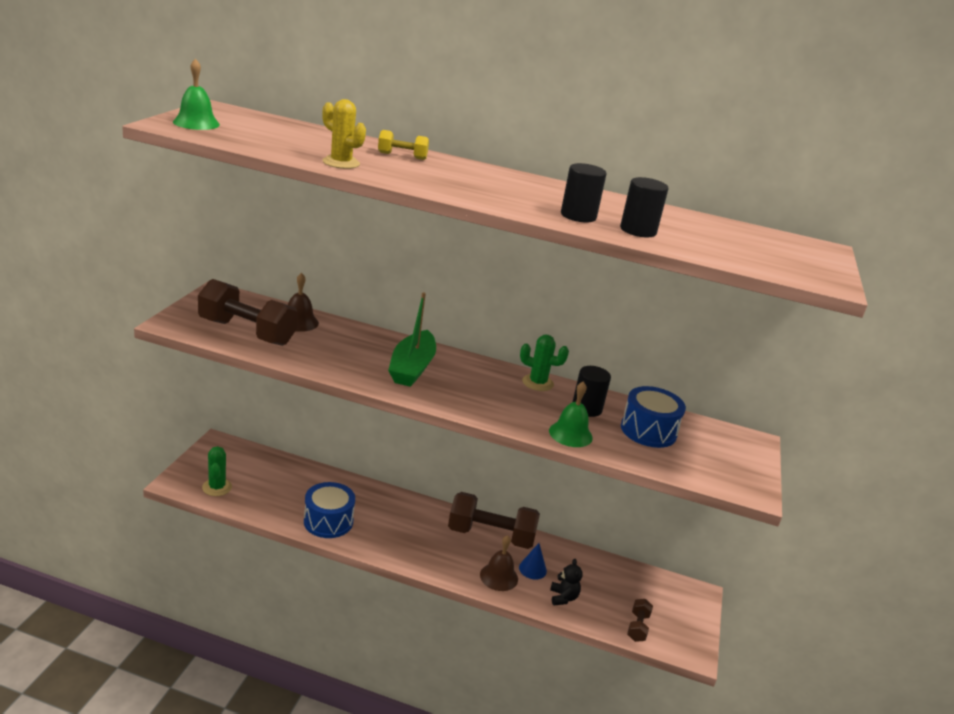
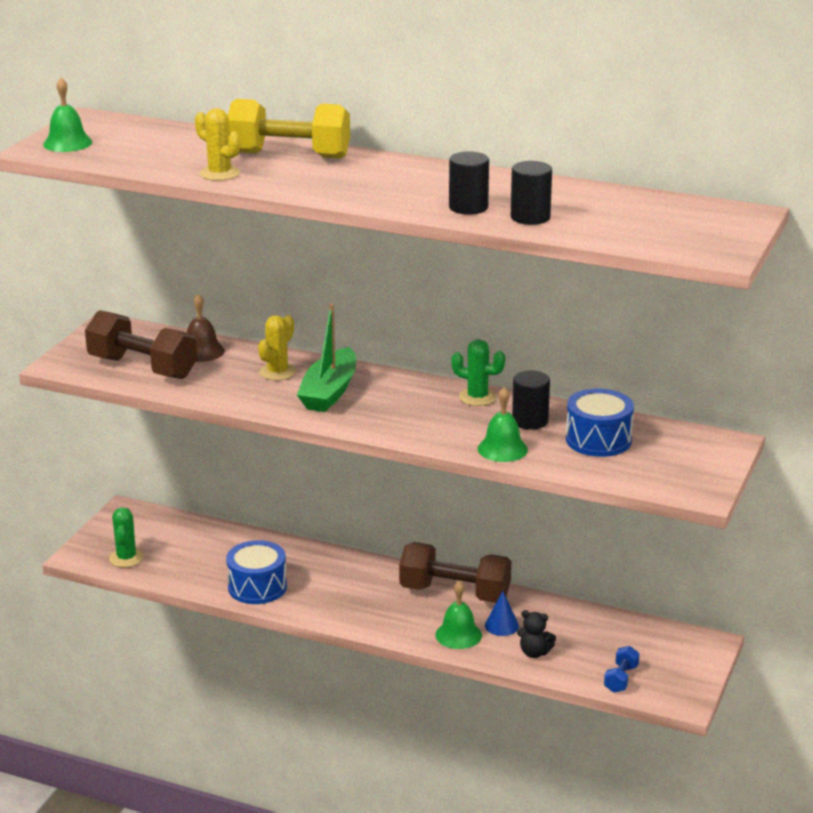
camera: 10 degrees right, 0 degrees up
yellow dumbbell [378,130,429,160] -> yellow dumbbell [228,99,350,159], size x2.17
brown bell [480,535,518,591] -> green bell [435,581,482,649]
black teddy bear [550,559,583,606] -> black teddy bear turned 105 degrees clockwise [517,610,556,658]
brown dumbbell [627,599,653,642] -> blue dumbbell [604,646,640,693]
none -> yellow cactus [258,315,296,381]

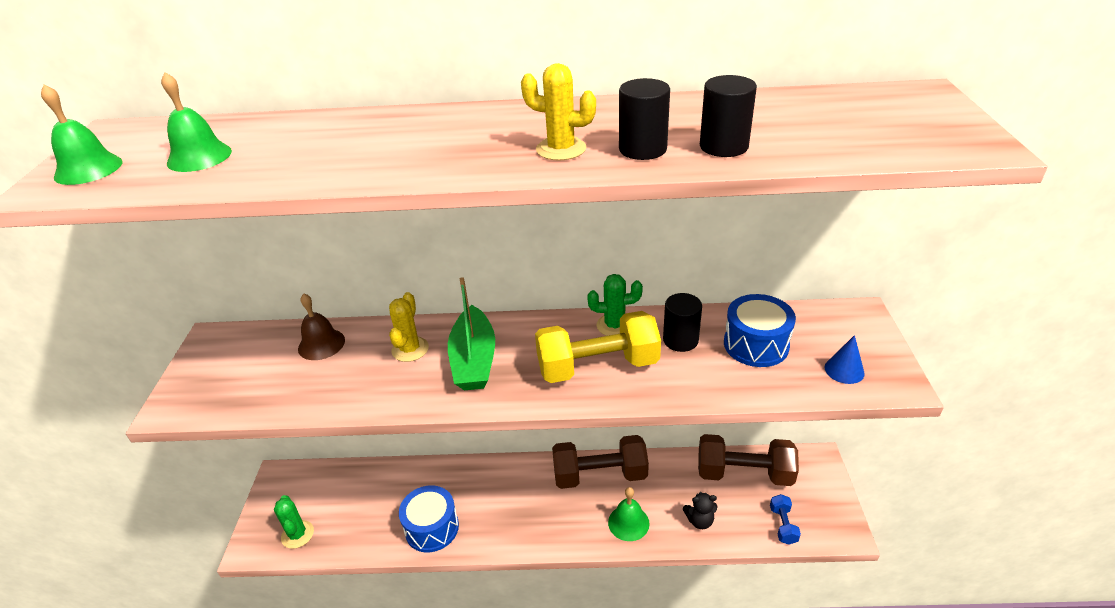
camera: 20 degrees left, 10 degrees up
brown dumbbell [85,310,197,379] -> brown dumbbell moved to [698,434,799,486]
yellow cactus [195,108,240,181] -> yellow cactus moved to [521,63,596,161]
yellow dumbbell [228,99,350,159] -> yellow dumbbell moved to [535,311,661,383]
green bell [478,387,528,462] -> green bell moved to [161,72,232,172]
blue cone [485,591,519,636] -> blue cone moved to [825,335,865,384]

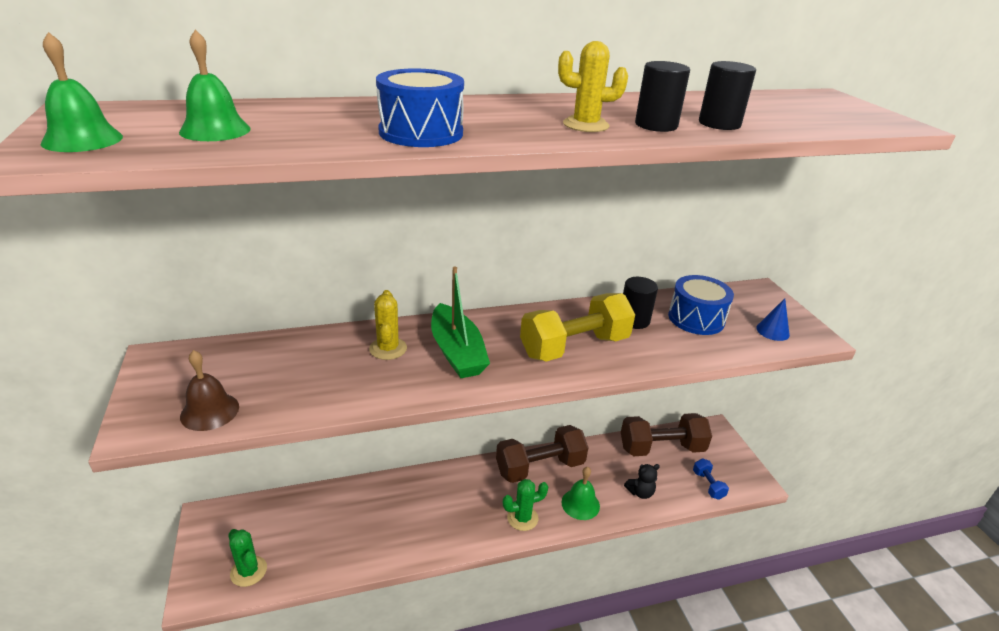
camera: 20 degrees left, 5 degrees down
brown bell [298,293,345,360] -> brown bell moved to [180,350,239,431]
blue drum [399,485,459,553] -> blue drum moved to [376,68,464,147]
green cactus [587,274,643,336] -> green cactus moved to [503,479,548,531]

